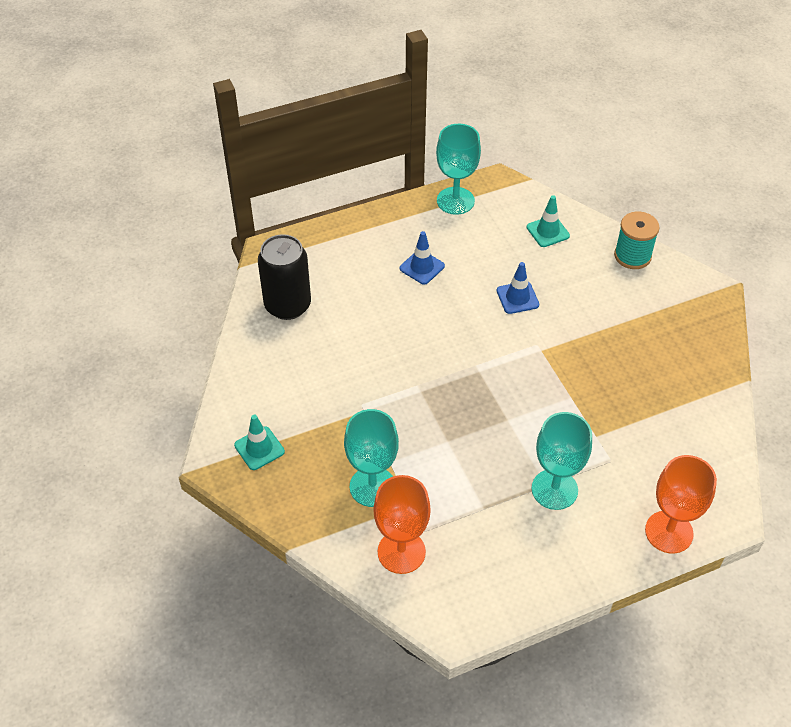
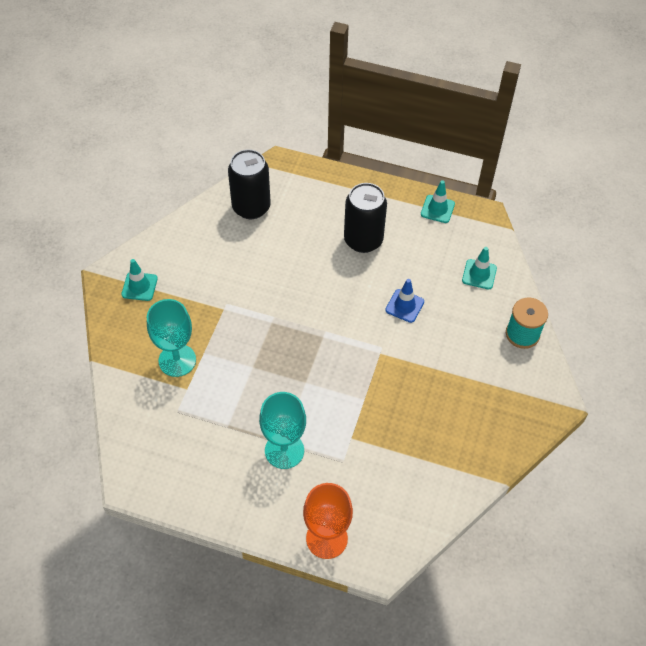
camera: 40 degrees right, 5 degrees up
orange goblet [373,475,431,574] -> none
blue traffic cone [400,231,445,285] -> black can [344,183,387,253]
turquoise goblet [436,124,481,215] -> turquoise traffic cone [421,180,455,223]

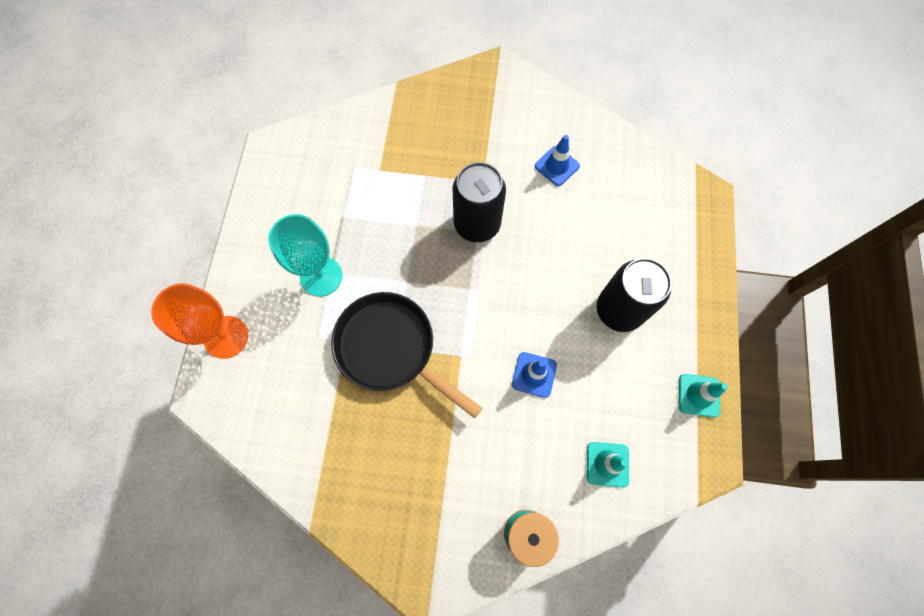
camera: 80 degrees right, 15 degrees up
turquoise traffic cone [121,259,158,301] -> none
turquoise goblet [147,299,196,377] -> none
black can [228,149,271,219] -> black can moved to [453,162,506,242]
none -> black pan [331,292,482,418]
none -> blue traffic cone [535,135,580,186]

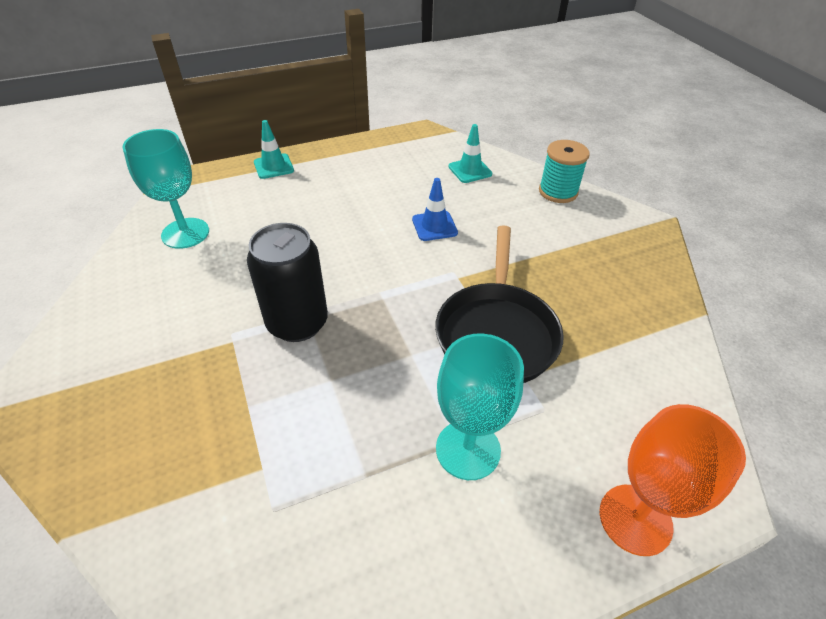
camera: 120 degrees left, 25 degrees down
blue traffic cone [535,135,580,186] -> none
black can [597,258,672,332] -> none
turquoise traffic cone [679,374,728,418] -> turquoise traffic cone moved to [254,120,294,179]
none -> turquoise goblet [122,129,209,249]

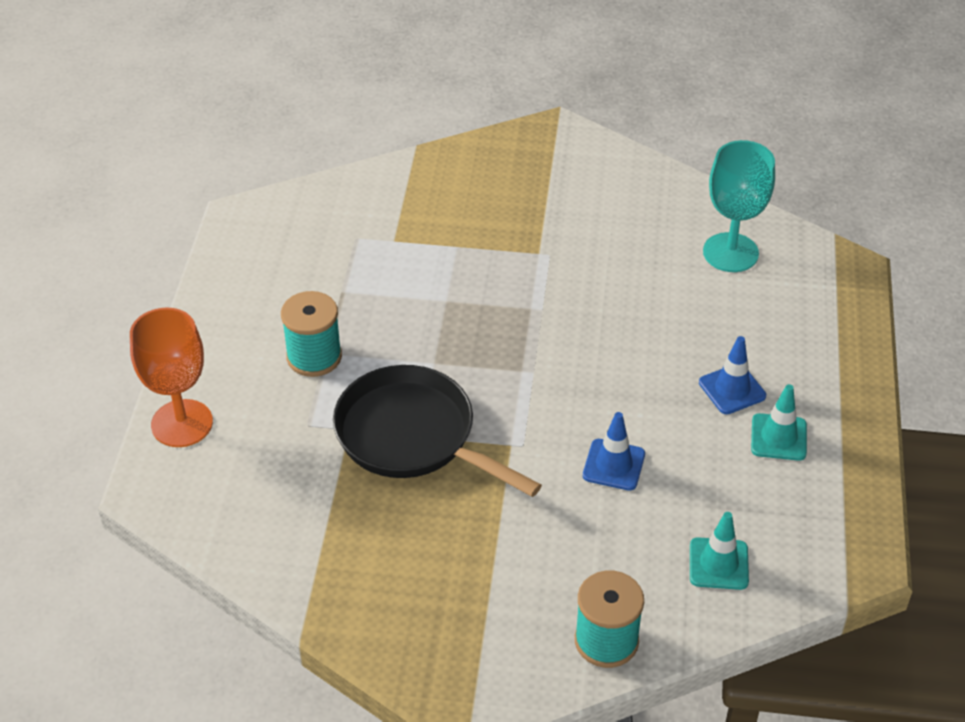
camera: 120 degrees right, 0 degrees up
black can [247,223,328,342] -> none
turquoise traffic cone [254,120,294,179] -> turquoise traffic cone moved to [751,384,807,461]
turquoise goblet [436,334,524,480] -> turquoise spool [281,291,342,377]
none -> blue traffic cone [699,336,766,414]

